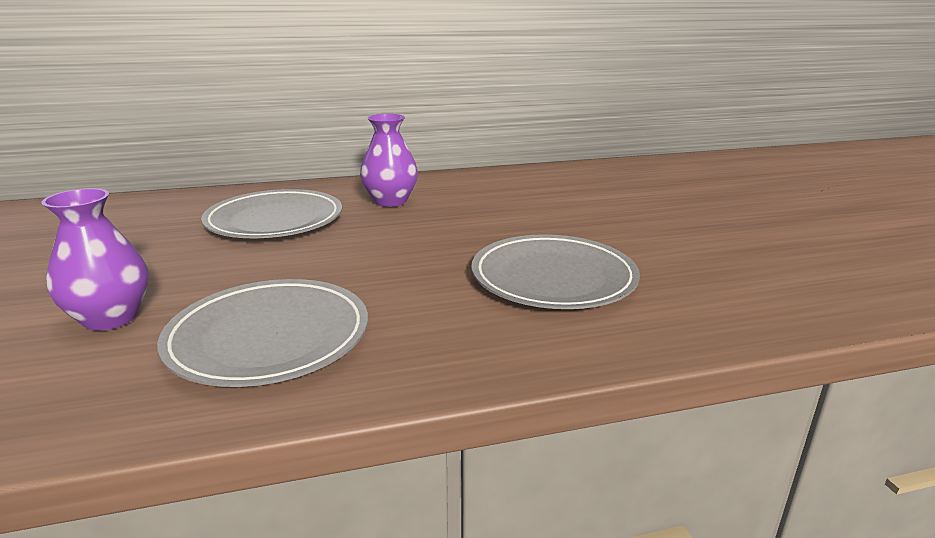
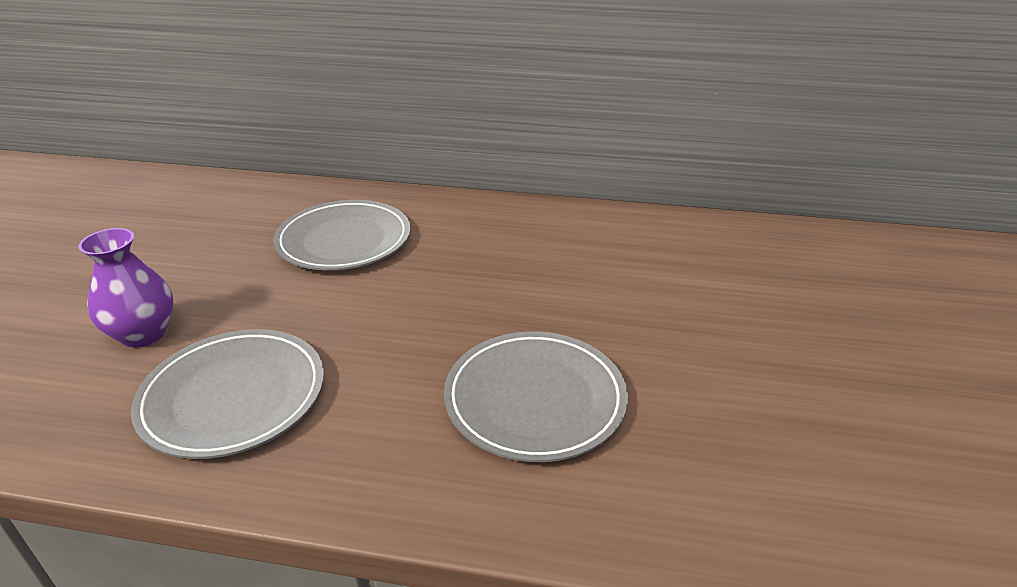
camera: 25 degrees right, 10 degrees up
purple vase [360,114,418,207] -> none

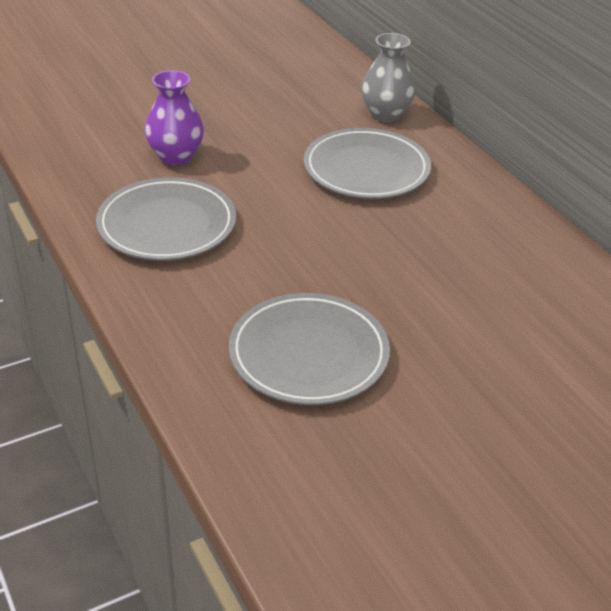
camera: 50 degrees right, 5 degrees up
none -> grey vase [361,33,416,122]

